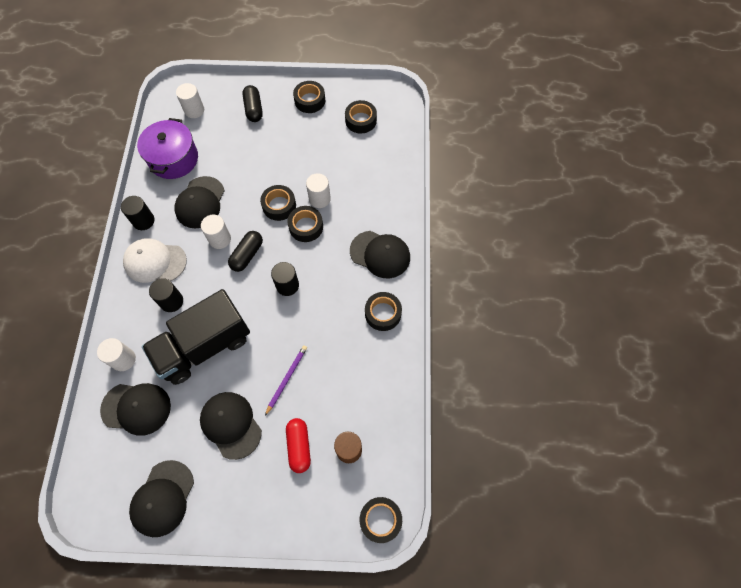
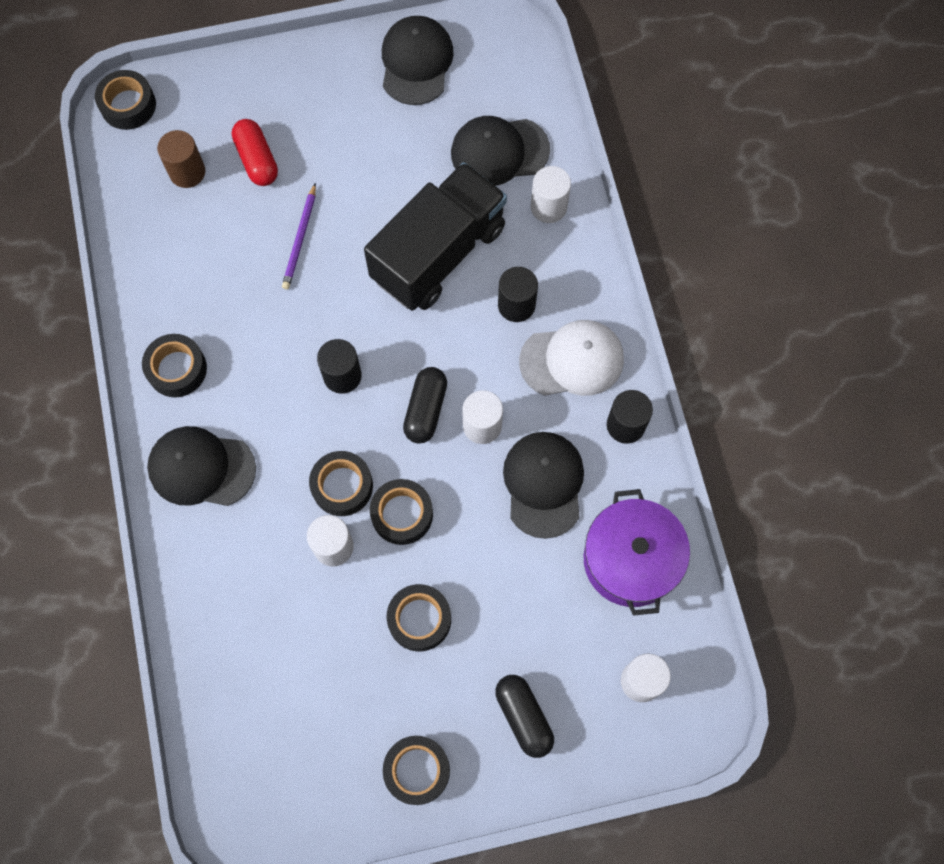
camera: 165 degrees right, 5 degrees up
black cap [200,392,262,460] -> none
black tape [345,100,377,134] -> black tape moved to [387,584,451,651]

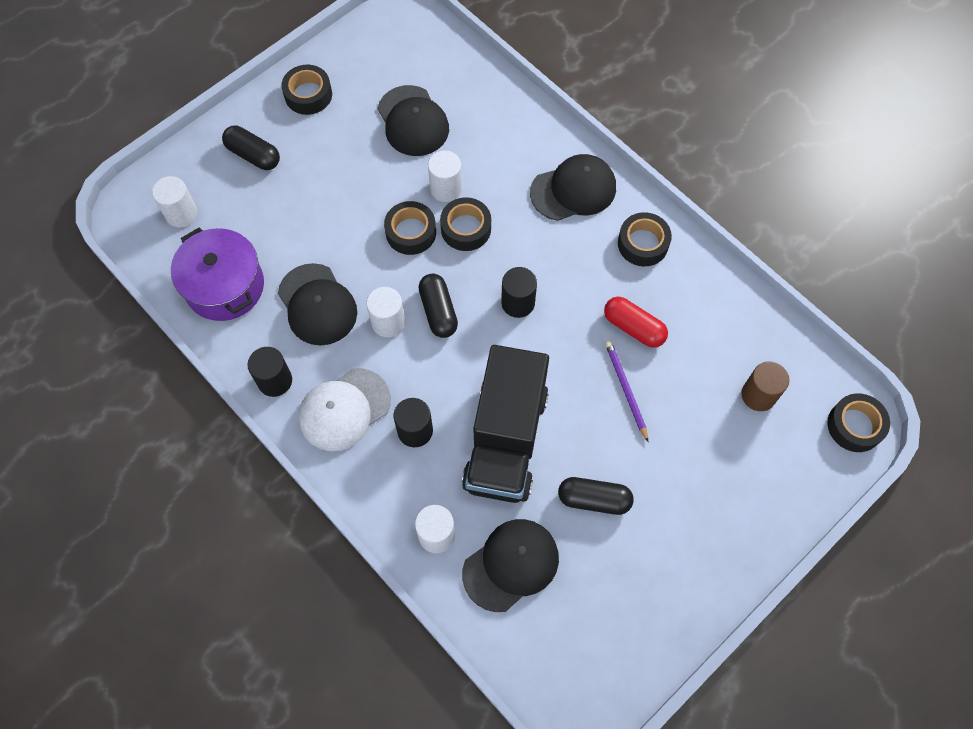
camera: 150 degrees right, 5 degrees down
red capsule [232,119,278,186] -> red capsule moved to [604,297,668,348]
black cap [382,16,454,105] -> black cap moved to [378,85,449,156]
black tape [387,584,451,651] -> none
none -> black capsule [558,477,634,515]

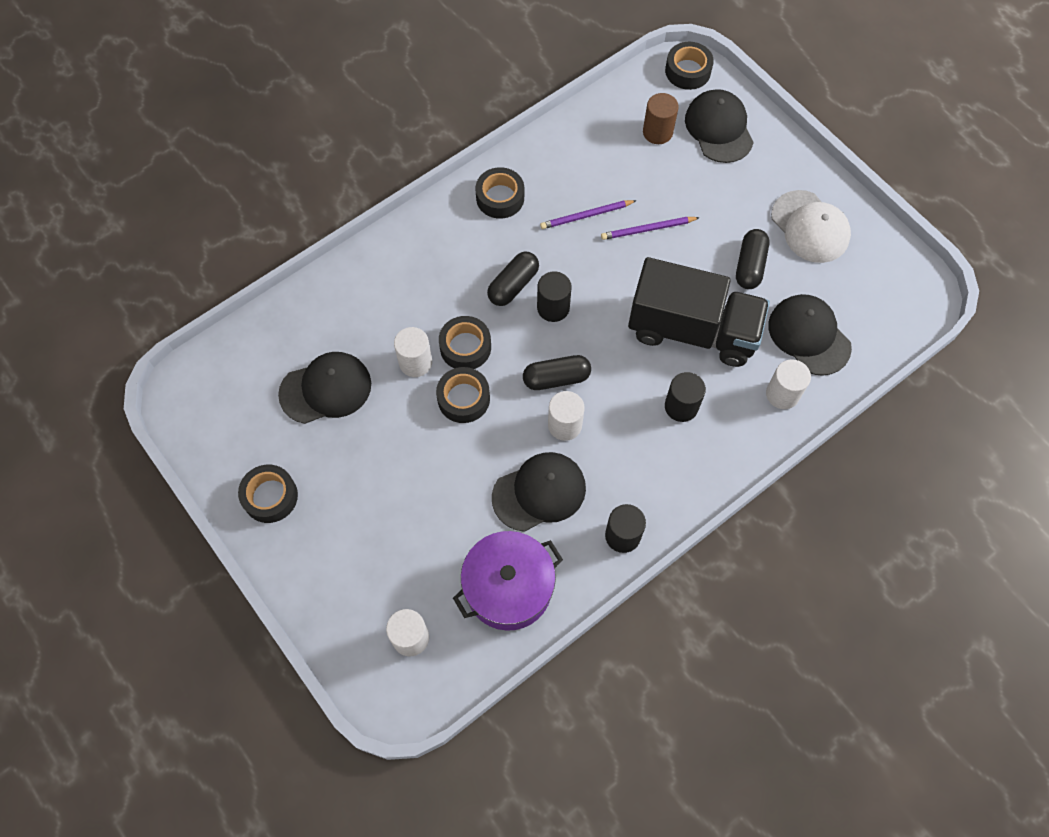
camera: 85 degrees left, 0 degrees up
black capsule [222,126,280,170] -> black capsule moved to [487,252,539,306]
white cap [299,368,391,451] -> white cap moved to [771,190,851,263]
black cap [530,154,616,221] -> black cap moved to [685,89,754,163]
red capsule [604,297,668,348] -> purple pencil [540,200,637,229]

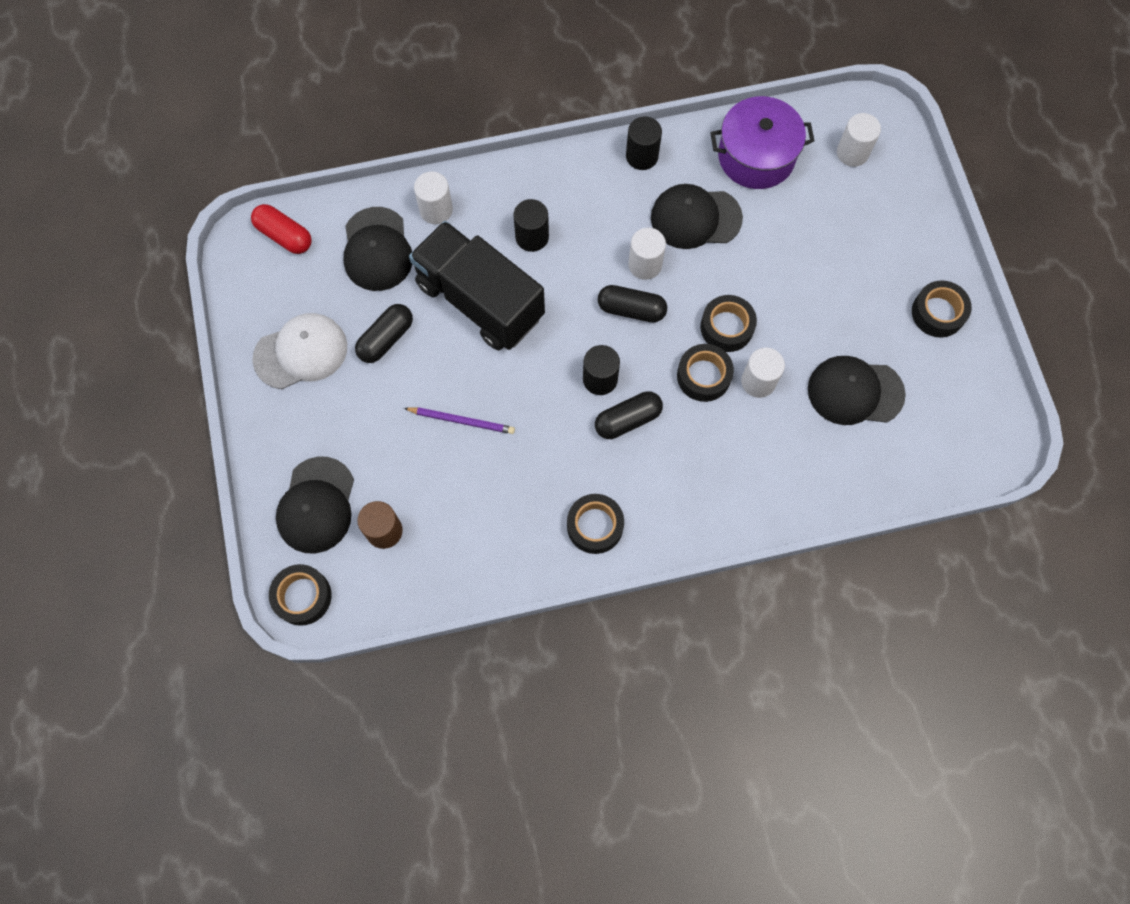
camera: 155 degrees left, 5 degrees up
purple pencil [540,200,637,229] -> none
white cap [771,190,851,263] -> white cap turned 75 degrees clockwise [252,313,347,389]
none -> red capsule [251,204,312,254]

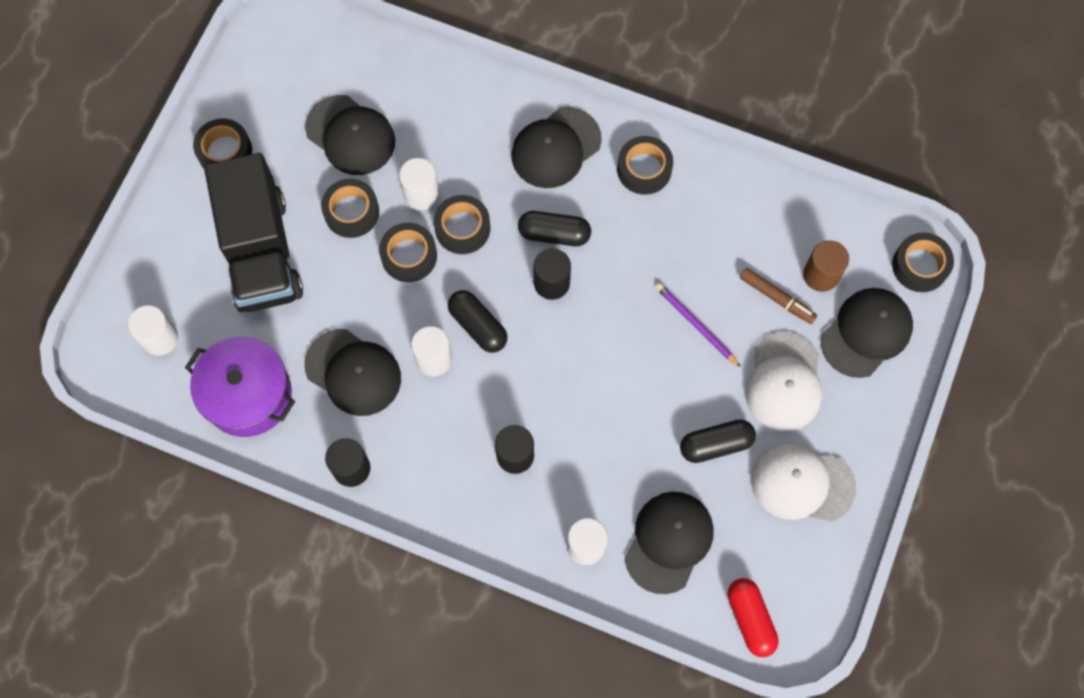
camera: 145 degrees left, 0 degrees up
black truck [409,221,545,350] -> black truck moved to [204,153,303,312]
none -> black tape [321,179,379,238]
none -> black cap [511,107,602,188]
none -> brown marker [740,268,817,324]
none -> white cap [745,332,822,431]

